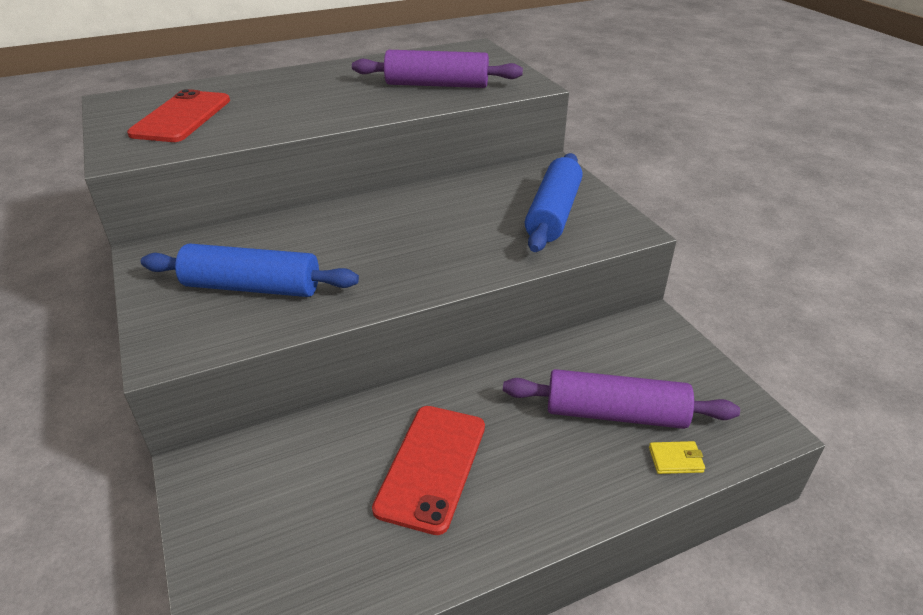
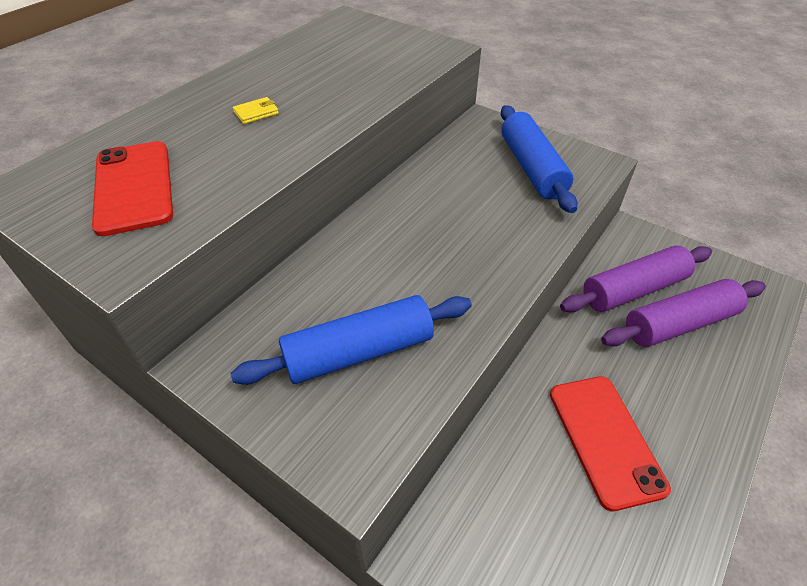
camera: 30 degrees left, 10 degrees up
purple rolling pin [352,50,523,88] -> purple rolling pin moved to [560,245,712,313]
yellow wallet [649,441,705,474] -> yellow wallet moved to [233,97,279,124]

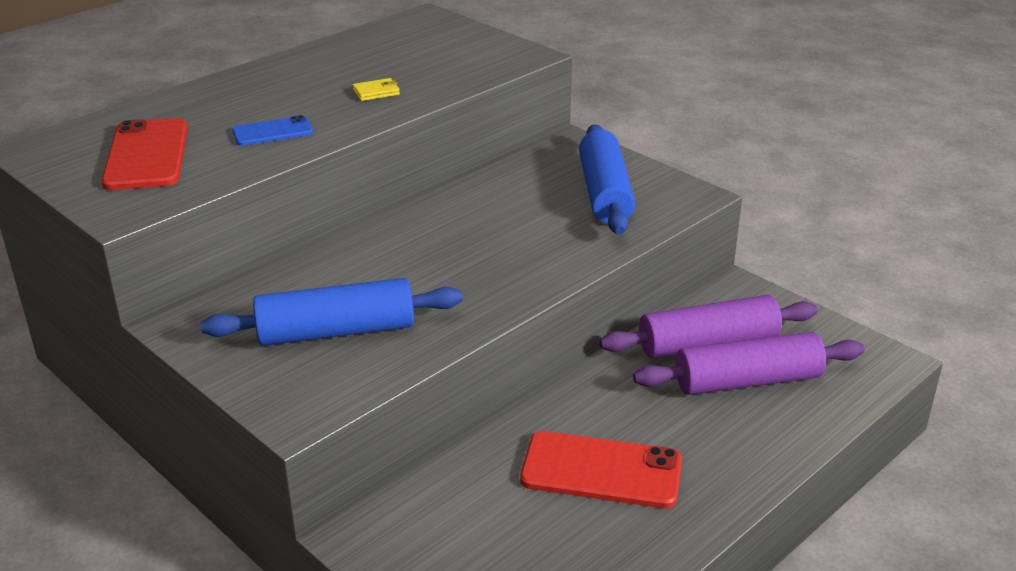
camera: 10 degrees right, 15 degrees down
yellow wallet [233,97,279,124] -> yellow wallet moved to [353,78,400,101]
red phone [550,376,671,511] -> red phone turned 75 degrees counterclockwise [520,431,682,508]
none -> blue phone [232,115,313,146]

